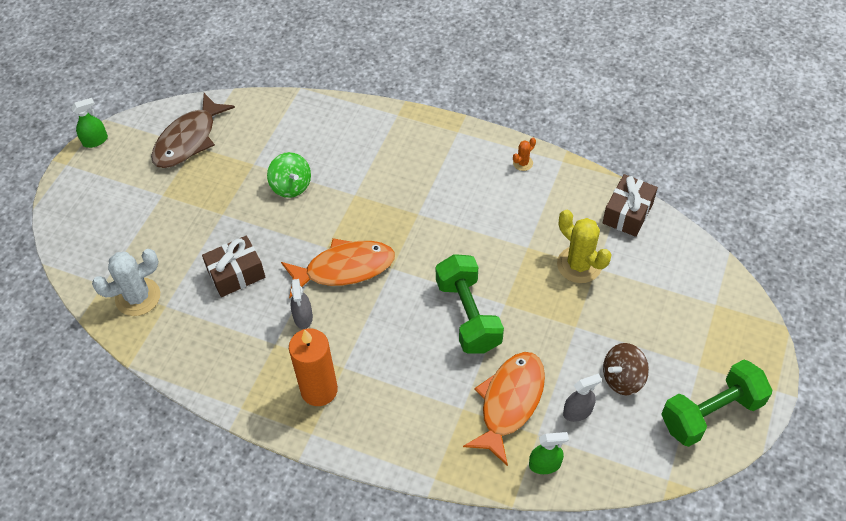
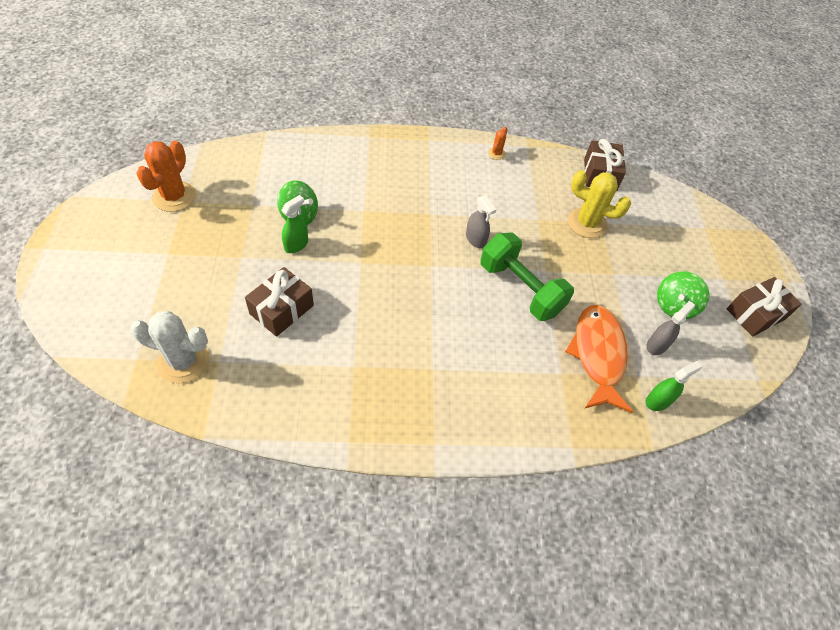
camera: 30 degrees left, 0 degrees up
green spray bottle [71,98,108,148] -> green spray bottle moved to [281,195,308,253]
white cactus [92,249,160,316] -> white cactus turned 60 degrees clockwise [130,311,209,383]
brown fish [151,93,235,168] -> orange cactus [136,141,196,212]
orange fish [281,238,395,298] -> none
orange candle [289,328,338,406] -> none
grey spray bottle [291,279,313,329] -> grey spray bottle moved to [466,196,497,248]
brown spinning top [603,343,649,395] -> green spinning top [657,271,710,319]
green dumbbell [661,359,773,447] -> brown gift [727,277,802,336]

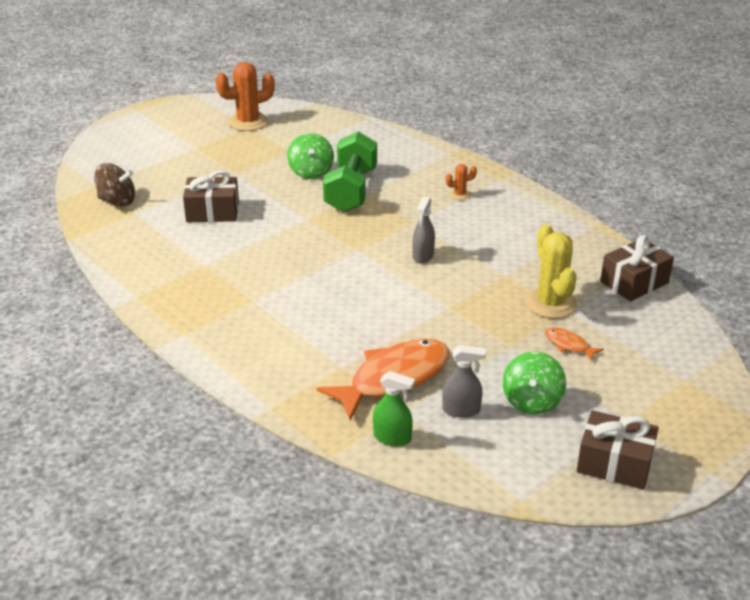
camera: 55 degrees right, 20 degrees down
white cactus [130,311,209,383] -> brown spinning top [94,163,135,207]
green spray bottle [281,195,308,253] -> none
green dumbbell [481,233,574,321] -> green dumbbell moved to [323,131,377,213]
orange cactus [488,127,508,160] -> orange cactus moved to [446,164,477,200]
green spinning top [657,271,710,319] -> green spinning top turned 75 degrees counterclockwise [503,351,566,415]
none -> orange fish [545,327,604,361]

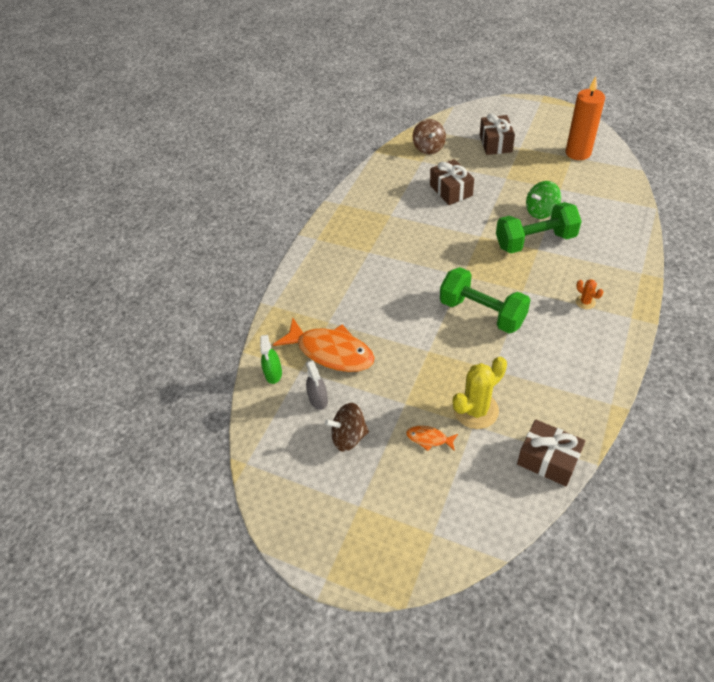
camera: 70 degrees right, 15 degrees up
orange cactus [215,62,275,131] -> orange candle [565,76,605,160]
grey spray bottle [412,197,435,264] -> green dumbbell [440,267,530,334]
green spinning top [503,351,566,415] -> brown spinning top [325,403,369,452]
orange fish [545,327,604,361] -> orange fish turned 90 degrees counterclockwise [406,426,458,451]
brown gift [577,410,659,489] -> brown gift moved to [480,113,515,155]

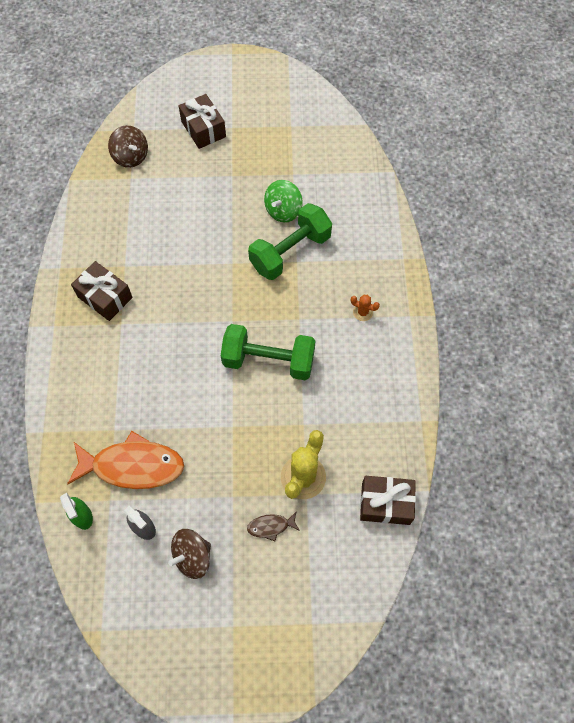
camera: 30 degrees left, 15 degrees up
orange fish [406,426,458,451] -> brown fish [247,511,300,541]
brown gift [430,159,474,205] -> brown gift moved to [71,261,133,321]
orange candle [565,76,605,160] -> none

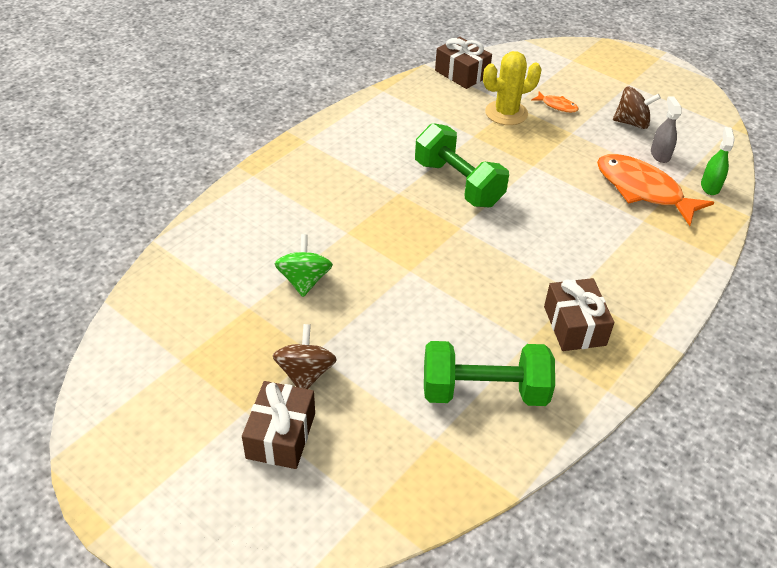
camera: 140 degrees left, 20 degrees down
brown spinning top [108,125,148,168] -> brown spinning top moved to [272,324,337,389]
brown fish [247,511,300,541] -> orange fish [531,91,579,113]
green dumbbell [248,203,332,280] -> green dumbbell moved to [424,341,555,406]
green spinning top [264,180,303,222] -> green spinning top turned 75 degrees counterclockwise [275,234,333,297]
orange cactus [351,295,380,321] -> none

